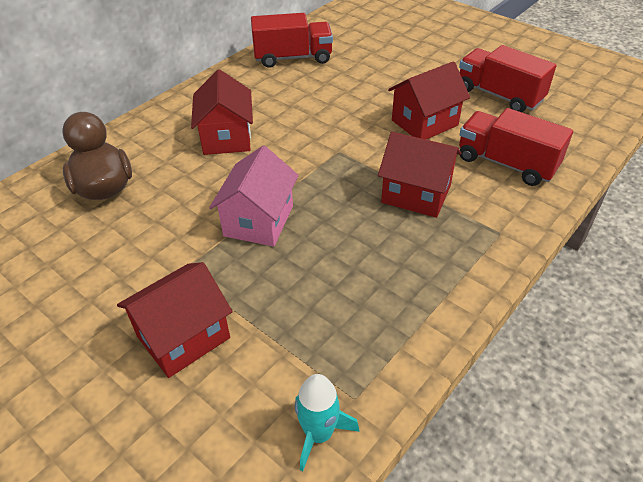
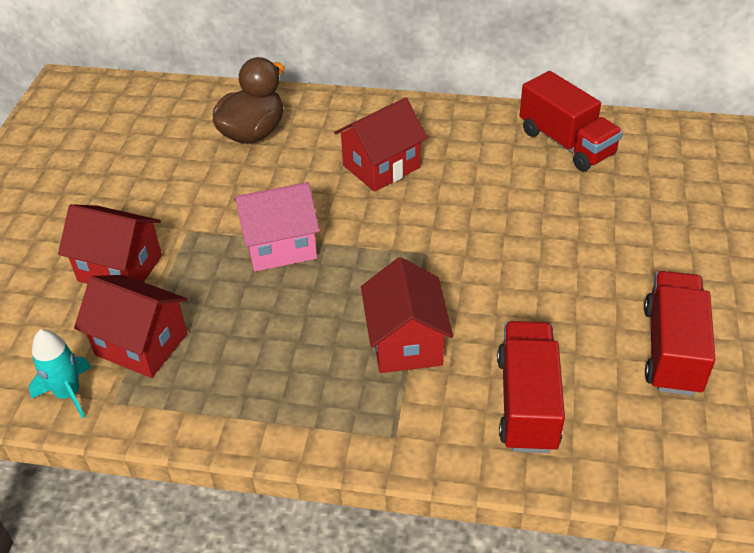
camera: 60 degrees right, 0 degrees up
red house [388,61,470,140] -> red house moved to [74,275,187,378]

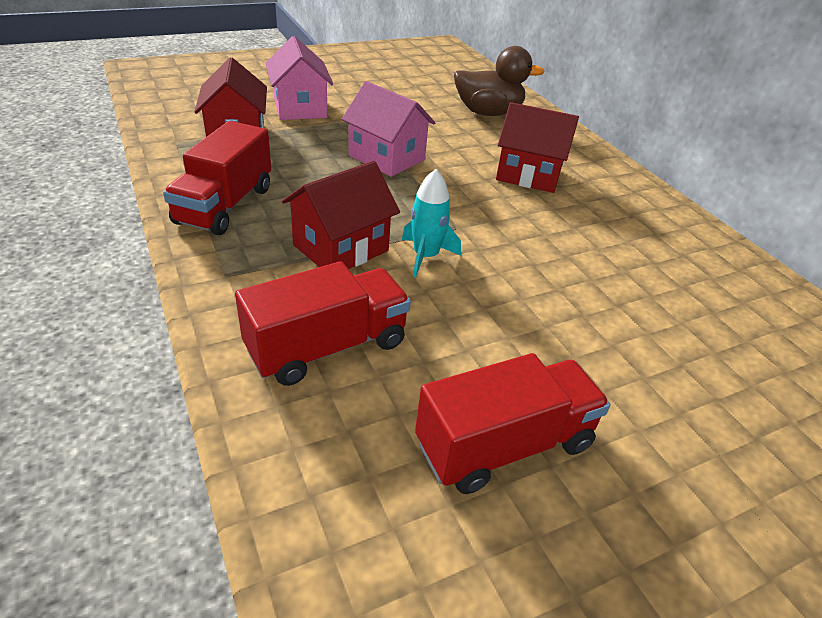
camera: 50 degrees right, 5 degrees down
turquoise rocket [29,329,92,419] -> turquoise rocket moved to [402,169,461,278]
red house [58,204,162,284] -> pink house [266,36,333,120]
red truck [520,71,623,171] -> red truck moved to [163,121,271,235]

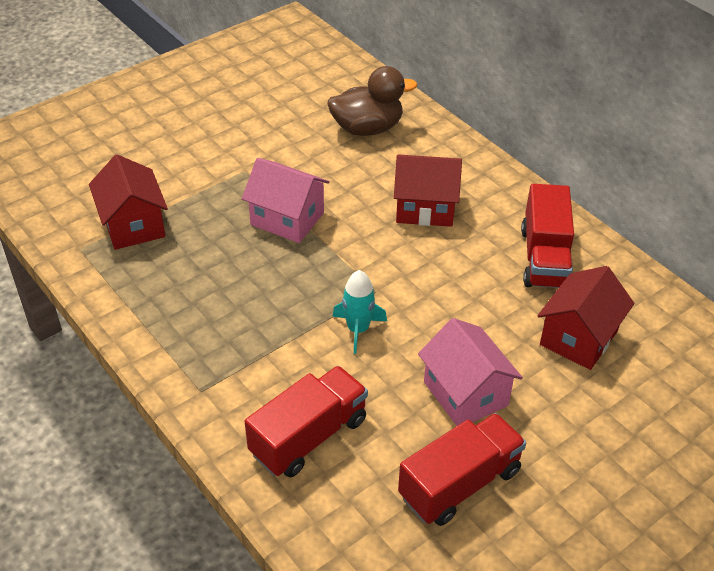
camera: 10 degrees left, 5 degrees up
red truck [163,121,271,235] -> red truck moved to [521,184,574,288]
pink house [266,36,333,120] -> pink house moved to [418,318,523,426]
red house [282,161,400,269] -> red house moved to [538,266,634,370]

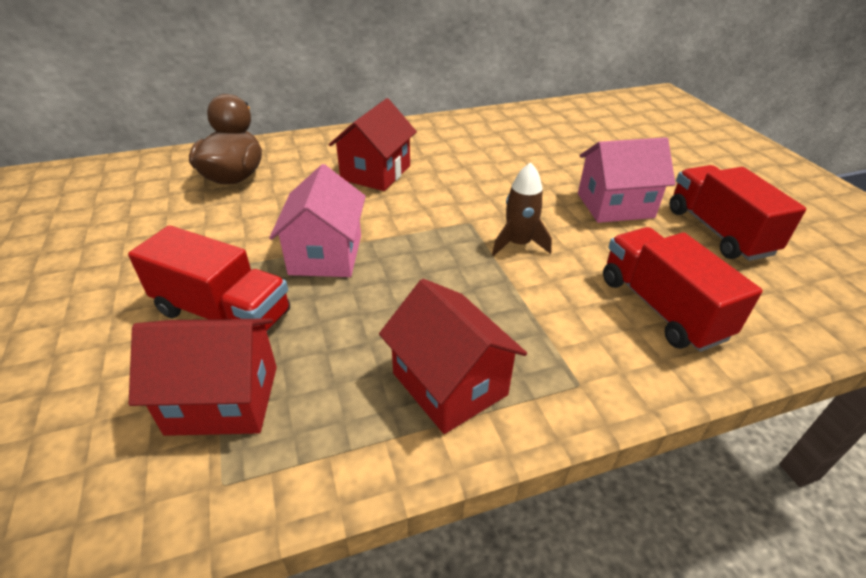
camera: 70 degrees left, 5 degrees down
pink house [242,158,330,243] -> pink house turned 45 degrees counterclockwise [269,164,366,277]
turquoise rocket [332,270,387,354] -> brown rocket [492,162,552,256]
red truck [521,184,574,288] -> red truck moved to [128,225,290,331]
red house [538,266,634,370] -> red house moved to [379,279,527,434]

